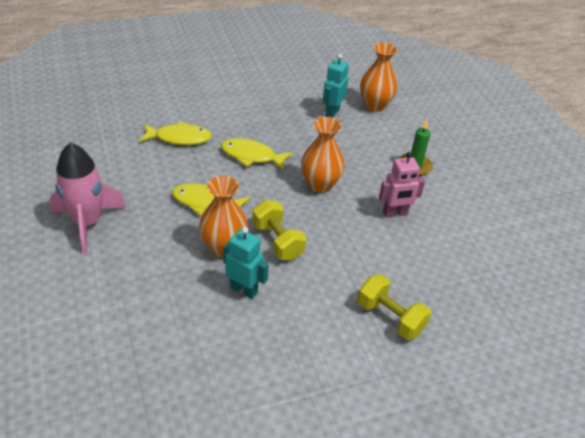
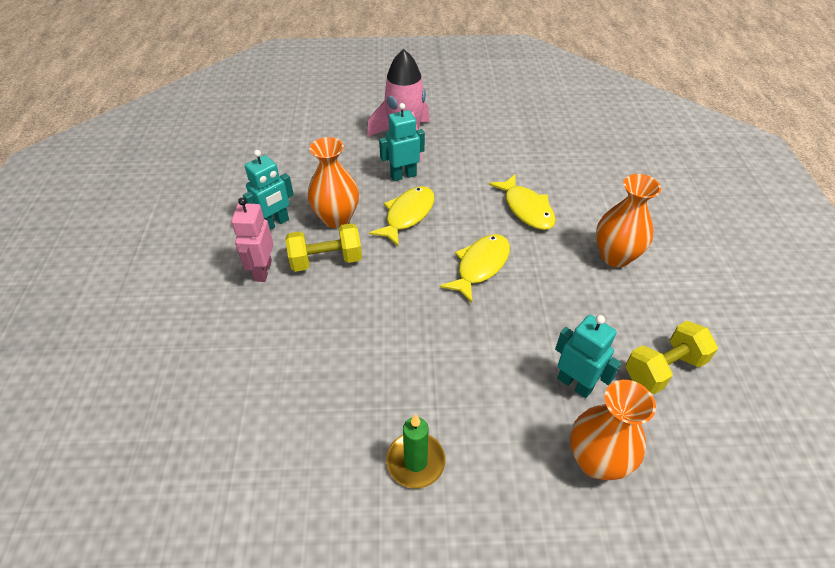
camera: 110 degrees right, 5 degrees up
yellow fish [139,121,212,145] -> yellow fish turned 45 degrees counterclockwise [489,174,556,230]
orange vase [301,117,345,193] -> orange vase moved to [596,174,661,267]
yellow dumbbell [357,274,431,340] -> yellow dumbbell moved to [625,321,718,394]
pink robot [379,152,425,218] -> pink robot moved to [231,198,273,282]
none -> turquoise robot [379,103,425,181]

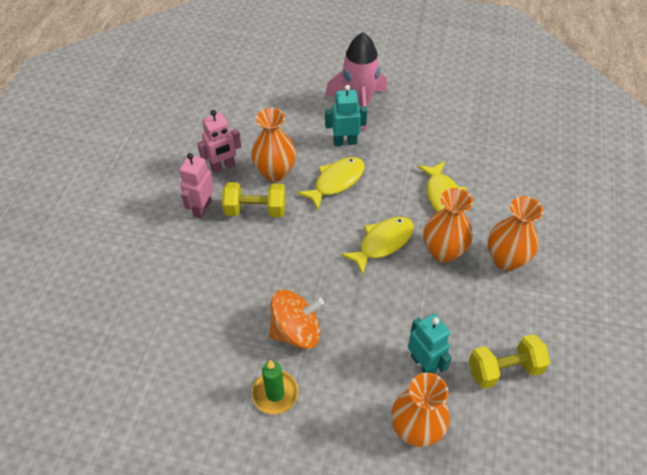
camera: 15 degrees right, 5 degrees up
turquoise robot [243,150,294,230] -> pink robot [197,110,242,173]
none -> orange spinning top [269,290,324,349]
none -> orange vase [424,188,473,263]

